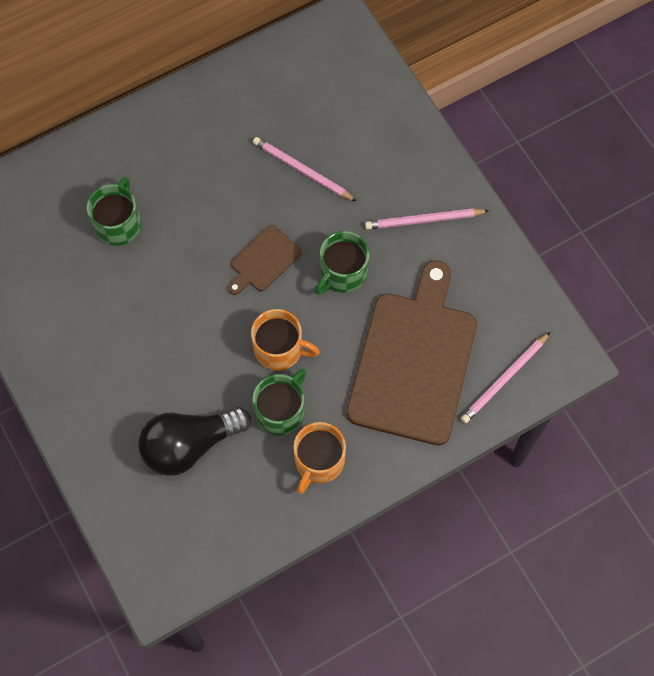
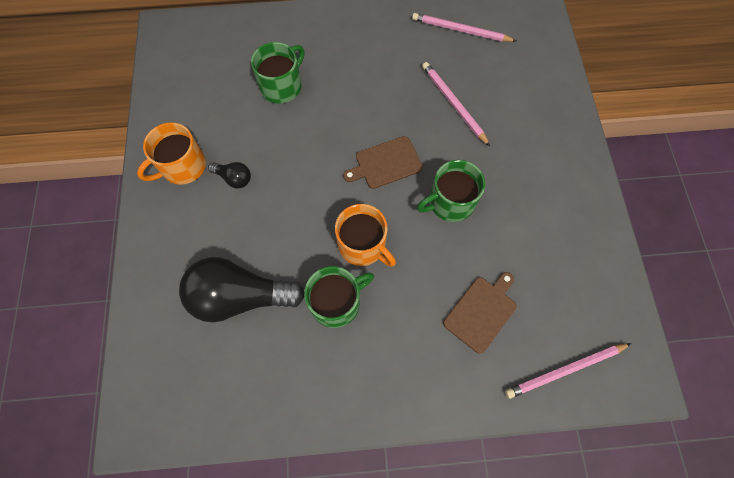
camera: 25 degrees right, 0 degrees up
orange mug [293,422,346,494] -> orange mug moved to [137,122,206,185]
brown cutting board [346,260,477,445] -> brown cutting board [443,272,516,354], size x0.45
pink pencil [365,208,489,230] -> pink pencil moved to [412,13,516,42]
none -> black light bulb [208,162,251,188]

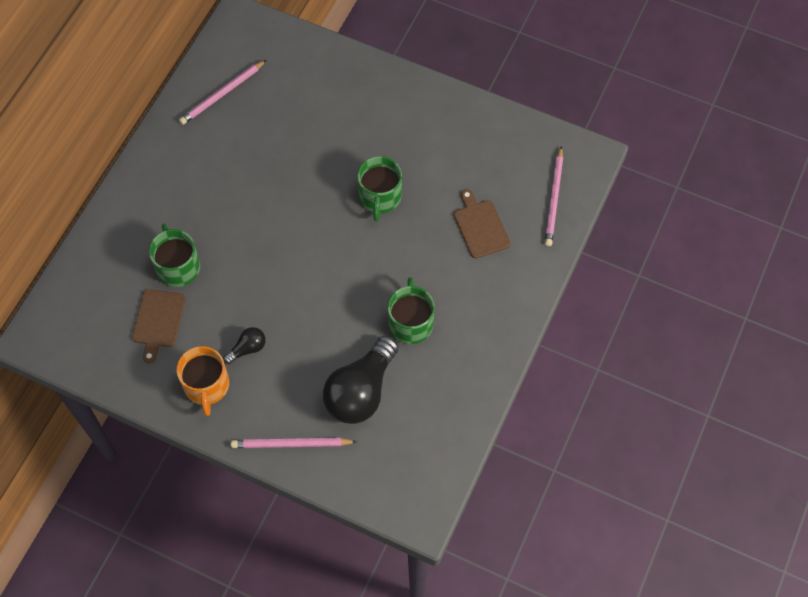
camera: 60 degrees left, 5 degrees down
orange mug [335,204,396,267] -> none
brown cutting board [343,136,423,189] -> brown cutting board moved to [132,289,186,363]
pink pencil [422,62,490,146] -> pink pencil moved to [231,438,357,448]

